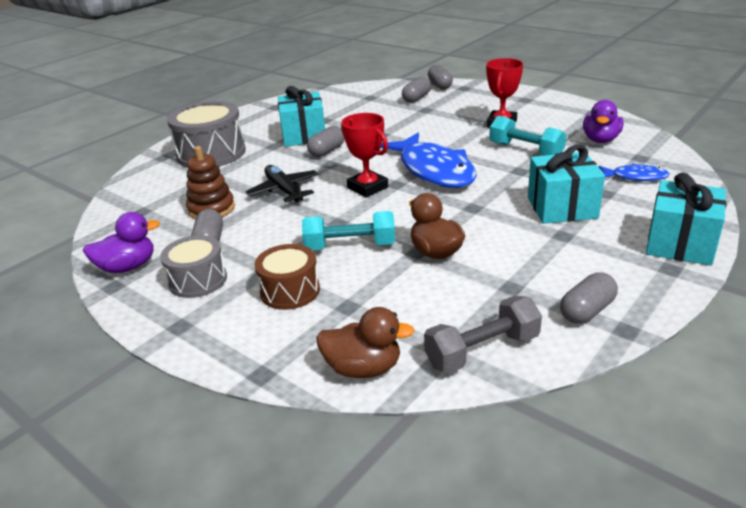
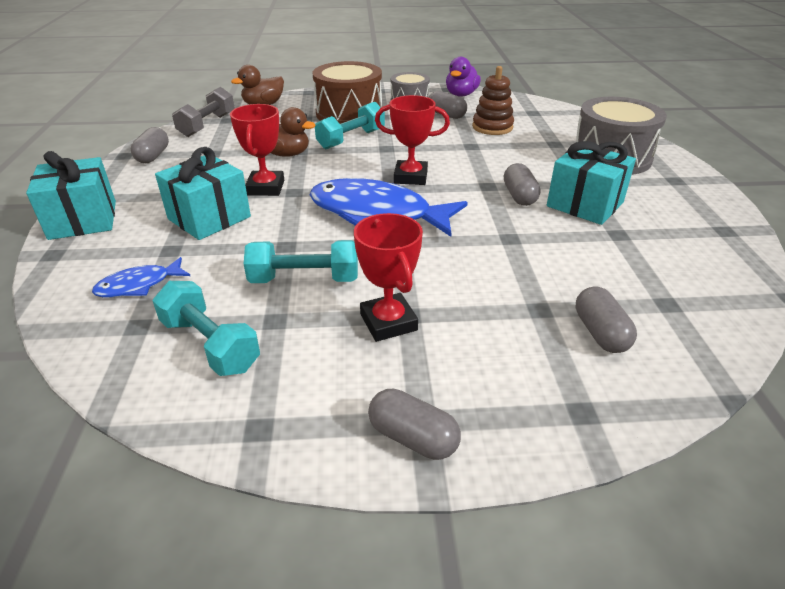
camera: 135 degrees right, 5 degrees up
black plane [246,165,319,203] -> none
brown drum [254,244,320,310] -> brown drum [312,61,382,124], size x1.65
grey capsule [428,65,453,89] -> grey capsule moved to [368,389,461,460]
purple duck [583,100,623,143] -> turquoise dumbbell [152,281,260,376]
none -> red trophy [230,104,284,196]

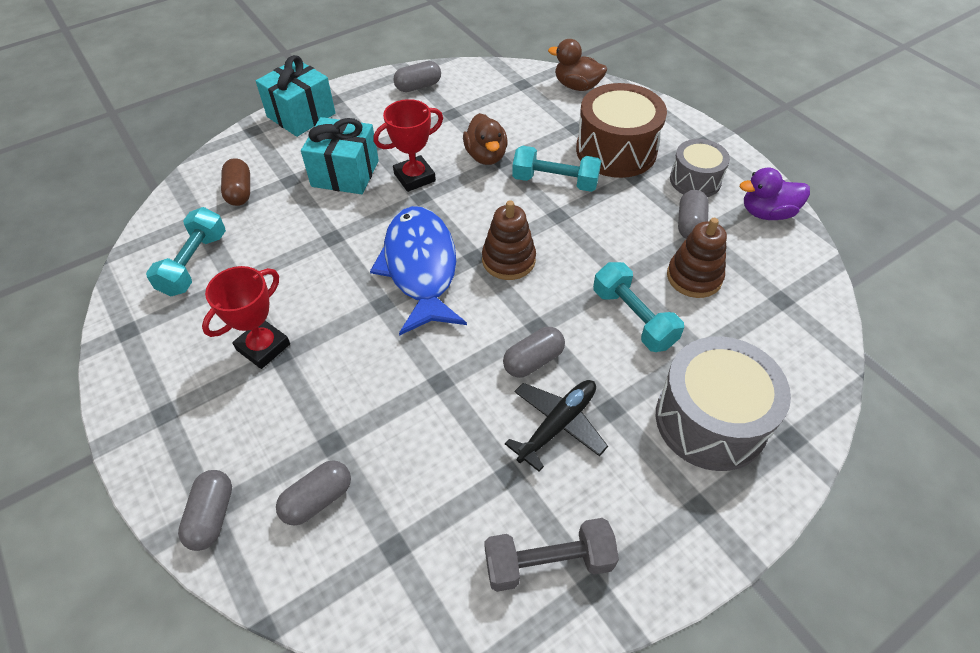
camera: 60 degrees right, 15 degrees up
blue fish [92,257,190,298] -> brown capsule [221,158,250,206]
grey dumbbell [172,87,235,137] -> grey dumbbell moved to [484,518,619,592]
turquoise dumbbell [244,240,358,283] -> turquoise dumbbell moved to [593,262,684,352]
grey capsule [368,389,461,460] -> grey capsule moved to [178,470,232,551]
red trophy [375,95,450,185] -> brown stacking toy [482,200,536,280]
turquoise gift [547,141,636,225] -> black plane [505,380,608,472]

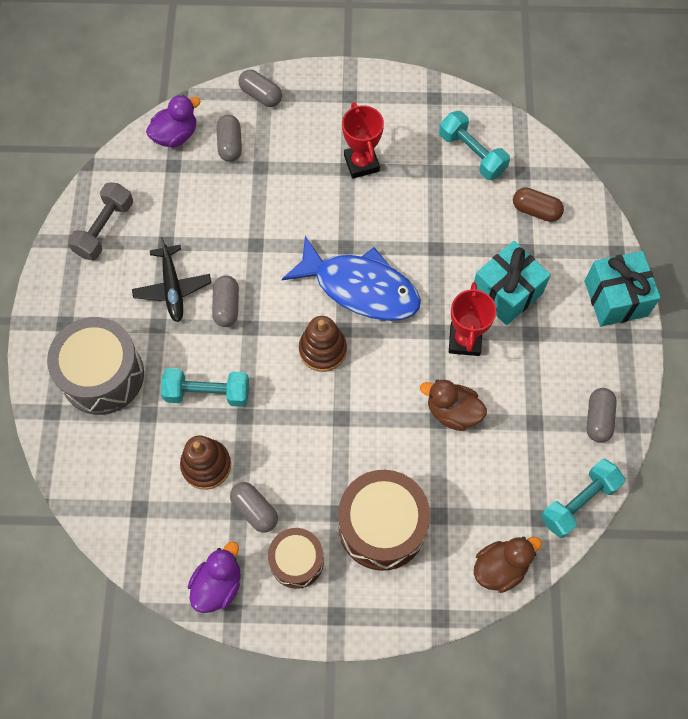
camera: 125 degrees right, 15 degrees up
turquoise dumbbell [512,146,601,192] -> turquoise dumbbell moved to [541,459,625,538]
grey drum [670,139,730,197] -> brown drum [268,528,324,589]
none -> purple duck [146,95,201,148]

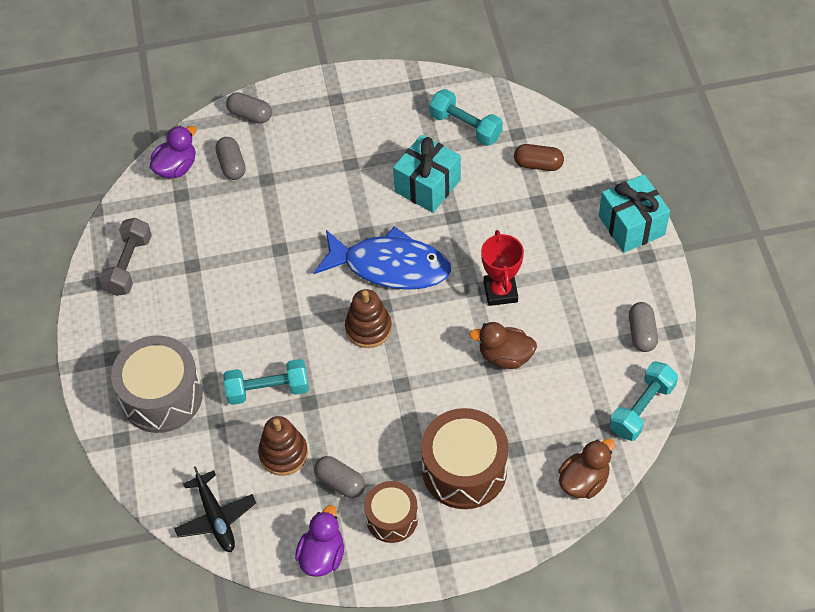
camera: 10 degrees left, 10 degrees down
black plane [132,237,211,322] -> black plane moved to [174,466,256,552]
grey capsule [212,276,239,327] -> none
red trophy [342,102,384,179] -> none
turquoise gift [474,241,551,325] -> turquoise gift moved to [393,135,461,213]

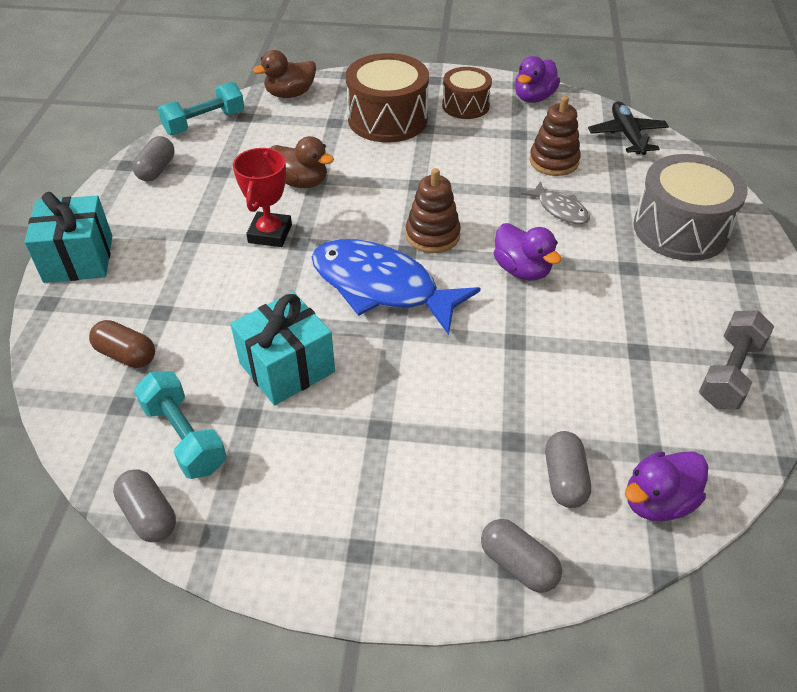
camera: 165 degrees left, 10 degrees down
turquoise dumbbell [223,359,309,405] -> grey fish [521,181,590,224]
grey capsule [314,456,365,498] -> grey capsule moved to [113,469,176,542]
none -> purple duck [494,223,561,281]

